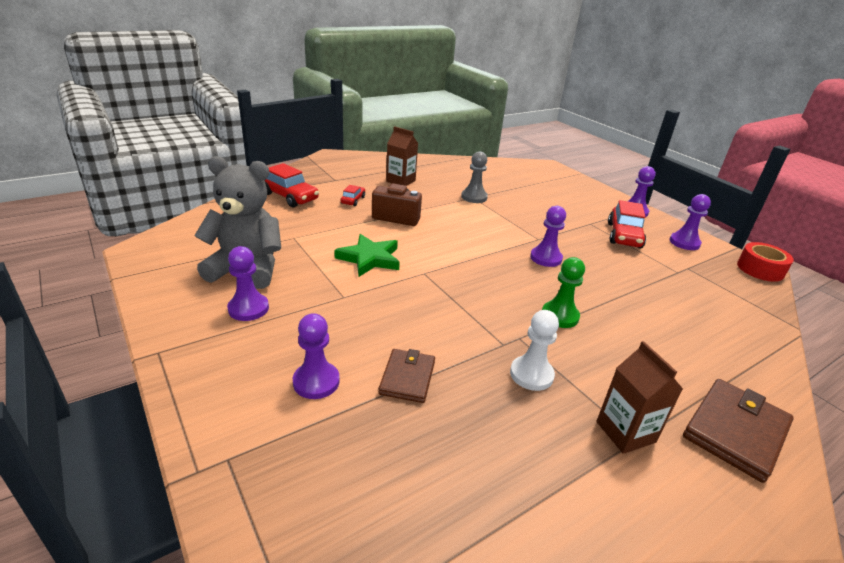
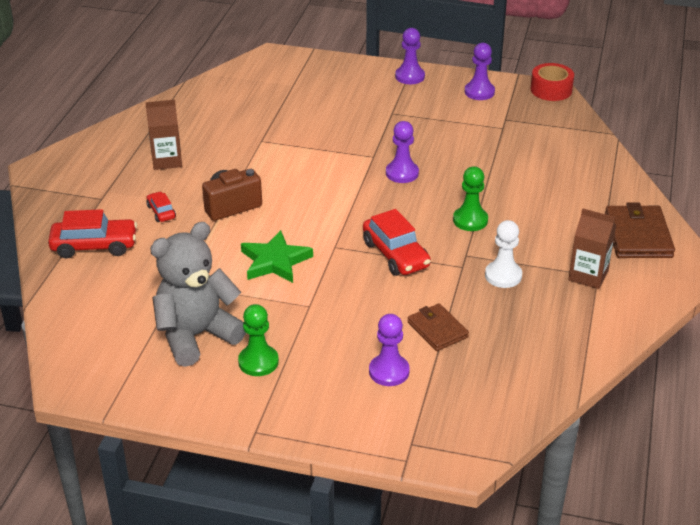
camera: 40 degrees left, 5 degrees up
purple pawn [227,246,269,321] -> green pawn [238,304,279,376]
grey pawn [461,151,488,203] -> none
red car [608,200,646,249] -> red car moved to [363,209,431,276]

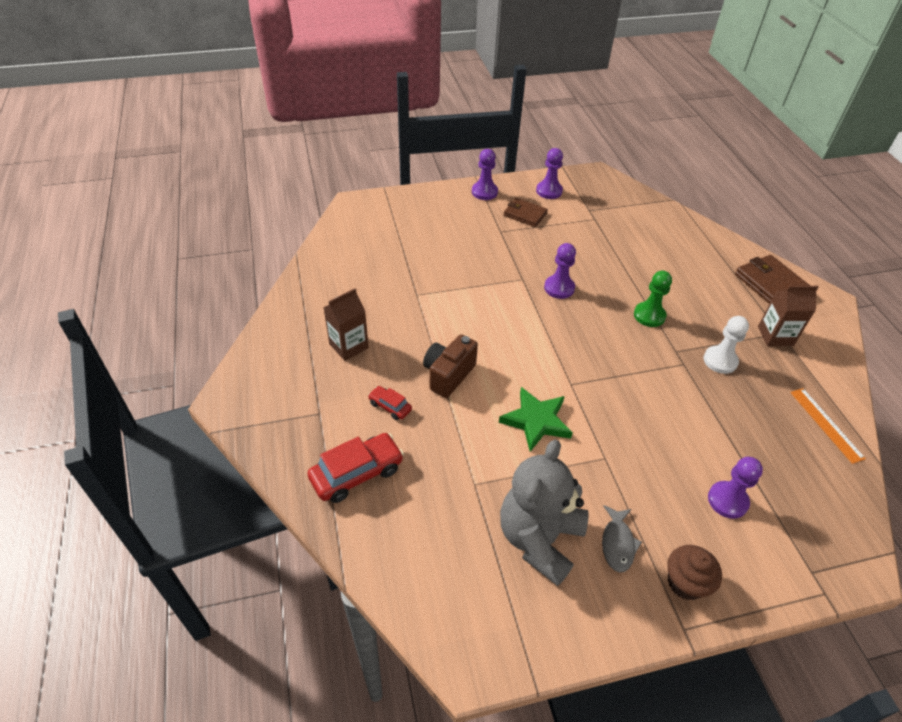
camera: 30 degrees left, 10 degrees up
green pawn [238,304,279,376] -> grey fish [602,505,642,572]
red car [363,209,431,276] -> none
brown wallet [408,303,469,351] -> brown wallet moved to [503,198,548,227]
red tape [531,63,574,101] -> none
none -> brown cupcake [667,545,722,600]
none -> orange ruler [790,388,866,464]

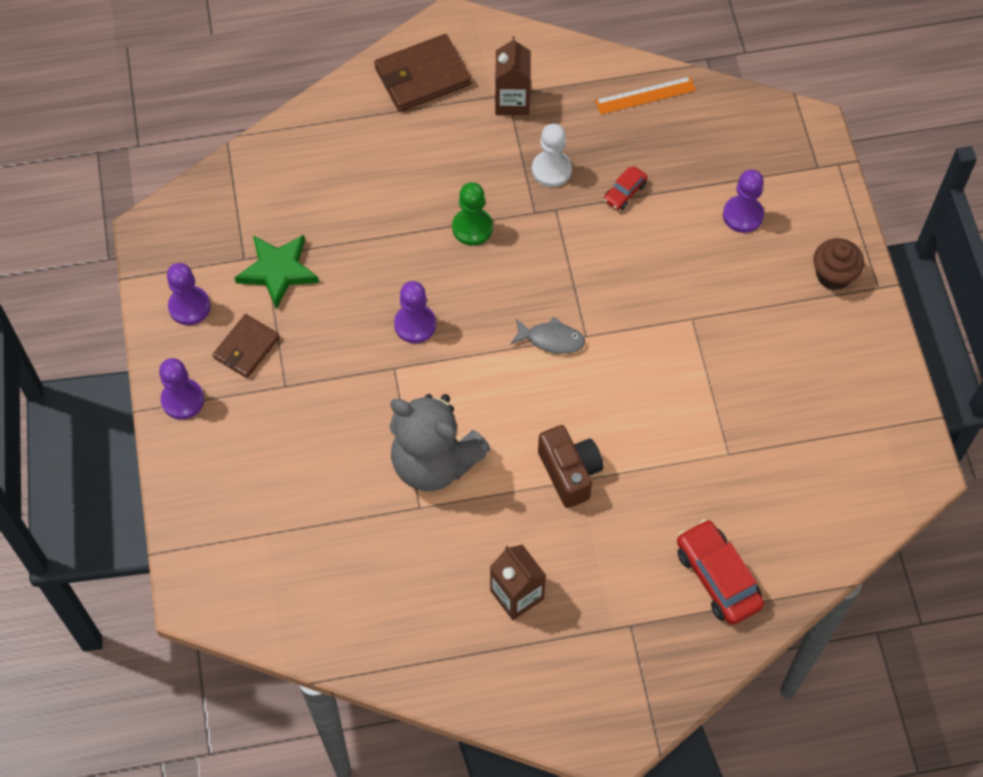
camera: 85 degrees left, 15 degrees up
red car [368,386,412,420] -> red car moved to [604,166,647,210]
brown camera [423,334,478,398] -> brown camera turned 150 degrees counterclockwise [538,425,604,508]
green star [499,387,573,452] -> green star moved to [234,235,319,309]
grey teddy bear [500,439,589,586] -> grey teddy bear moved to [390,394,490,491]
grey fish [602,505,642,572] -> grey fish moved to [510,316,585,354]

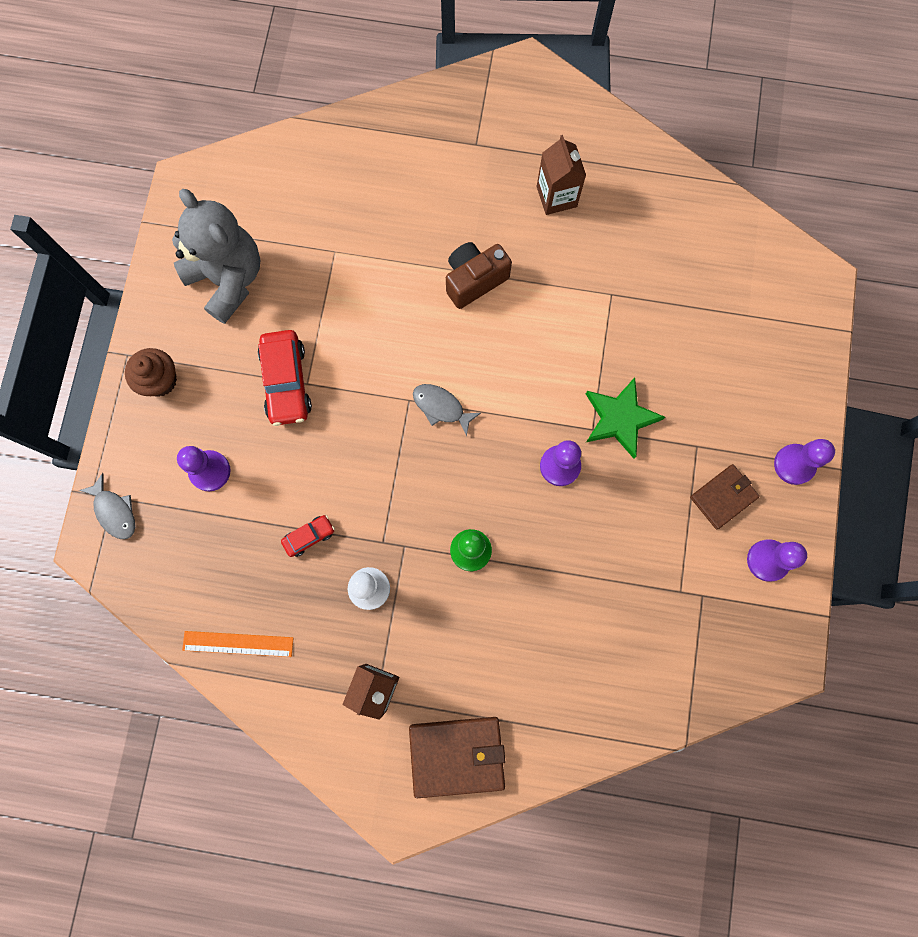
camera: 160 degrees left, 15 degrees up
green star [234,235,319,309] -> green star moved to [586,377,665,458]
grey teddy bear [390,394,490,491] -> grey teddy bear moved to [172,189,260,324]
brown camera [538,425,604,508] -> brown camera turned 60 degrees clockwise [446,242,512,309]
red car [677,519,764,625] -> red car moved to [258,330,312,426]
none -> grey fish [79,473,135,539]

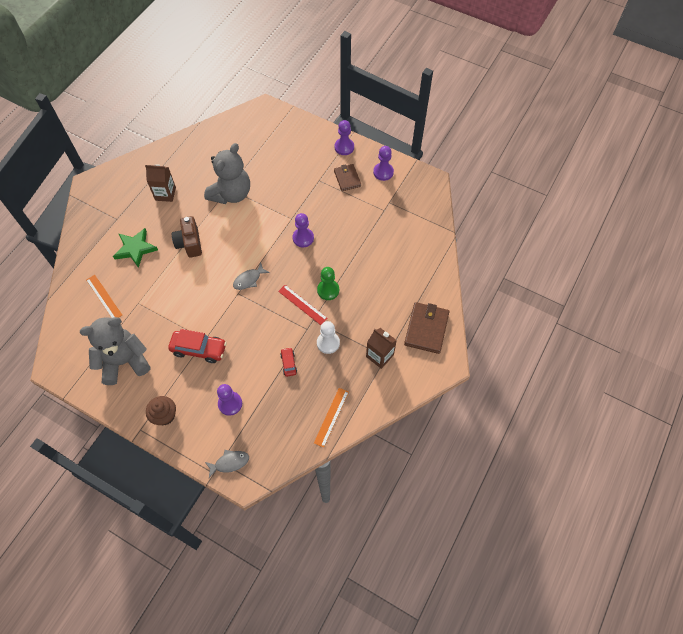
camera: 70 degrees left, 15 degrees down
green star [586,377,665,458] -> green star moved to [113,228,158,268]
none -> orange ruler [86,275,122,318]
none -> grey teddy bear [204,143,250,204]
none -> red ruler [278,285,328,325]

